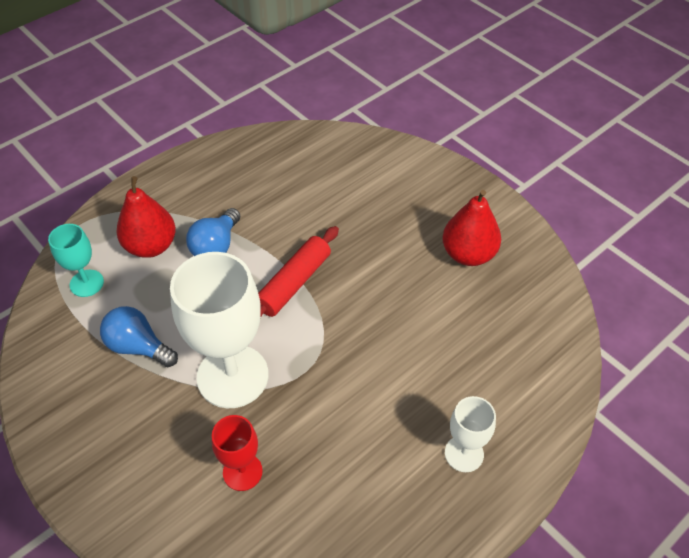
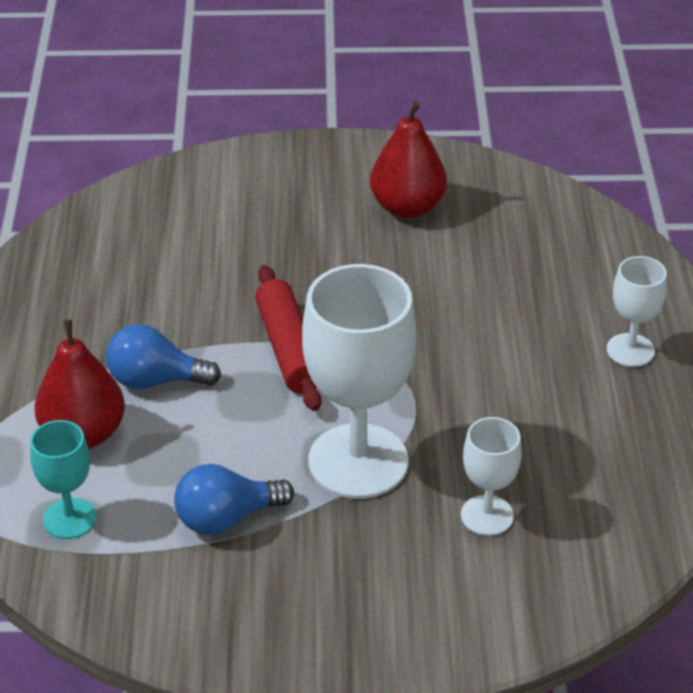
camera: 50 degrees left, 10 degrees down
blue light bulb [186,208,241,256] -> blue light bulb turned 120 degrees clockwise [106,324,221,389]
red goblet [212,415,263,491] -> white goblet [461,417,522,536]

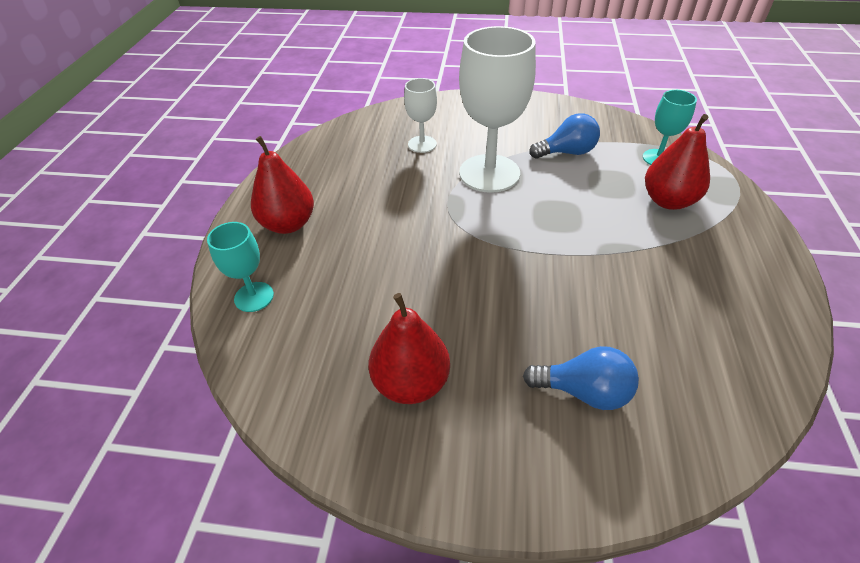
camera: 170 degrees left, 5 degrees up
blue light bulb [106,324,221,389] -> blue light bulb moved to [523,346,639,410]
red rolling pin [255,265,322,411] -> none
white goblet [607,256,667,367] -> red pear [251,136,314,234]
none -> turquoise goblet [207,222,274,312]

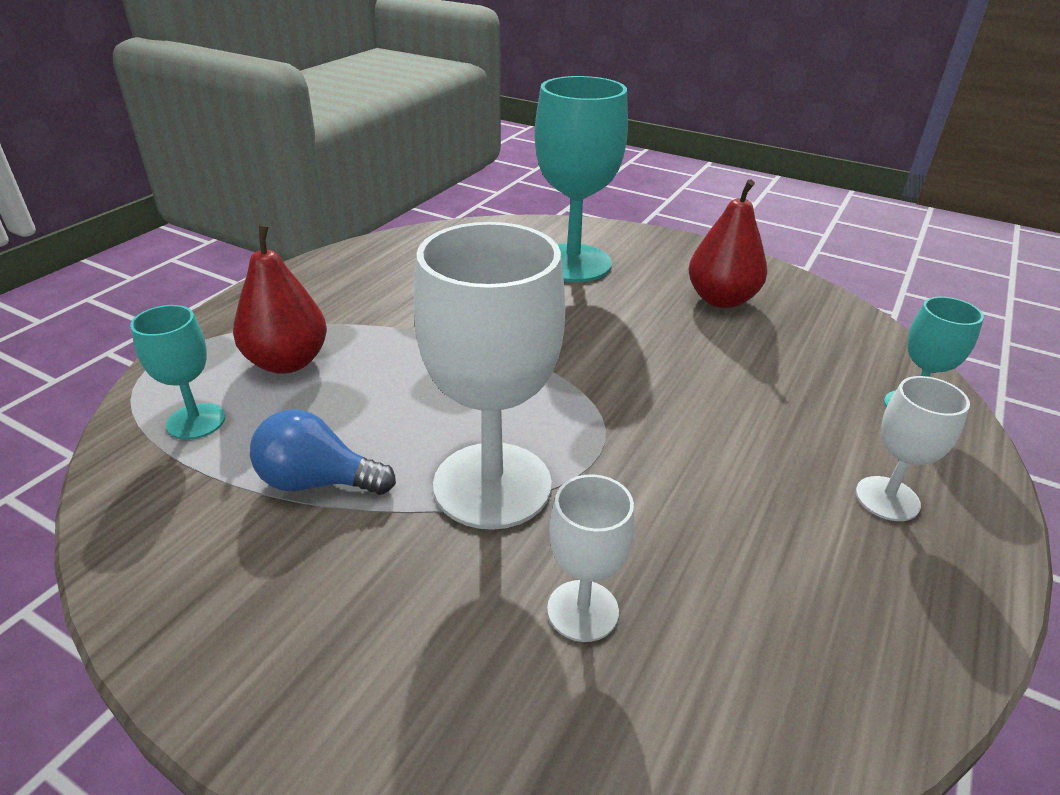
camera: 160 degrees left, 10 degrees down
red pear [251,136,314,234] -> white goblet [856,376,970,521]
blue light bulb [523,346,639,410] -> turquoise goblet [535,76,628,282]

